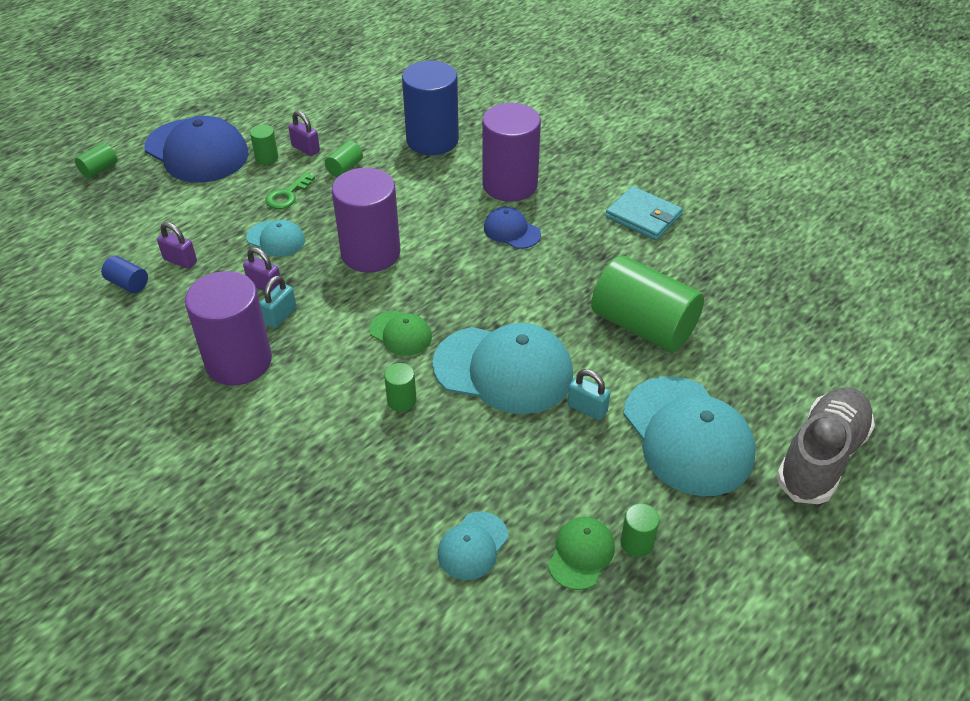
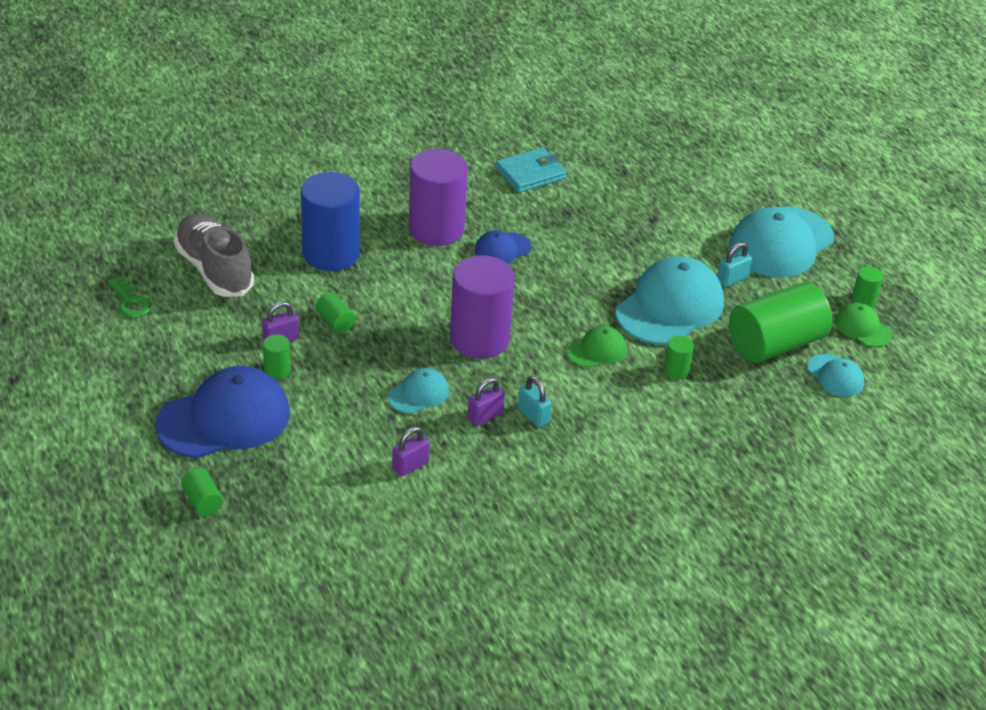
camera: 70 degrees left, 5 degrees down
blue cylinder [101,256,148,293] -> none
purple cylinder [185,271,272,386] -> none
green key [265,172,315,209] -> green key moved to [107,277,151,318]
green cylinder [591,256,704,352] -> green cylinder moved to [729,282,832,363]
turquoise cap [623,376,756,496] -> turquoise cap turned 135 degrees clockwise [729,207,834,278]
grey shoe [776,387,875,504] -> grey shoe moved to [174,214,254,297]

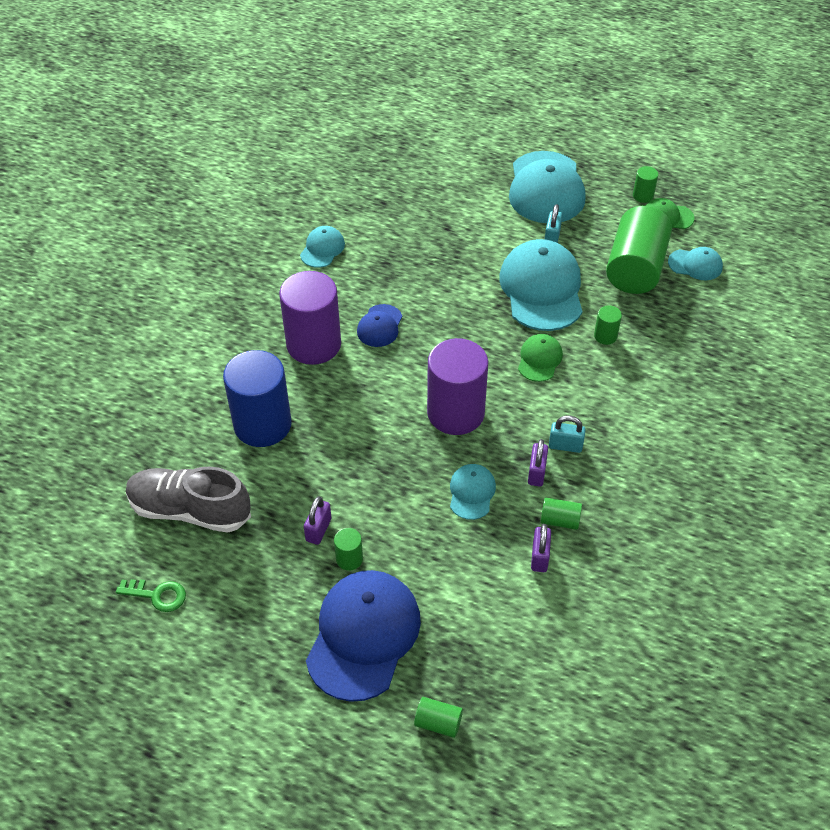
camera: 40 degrees left, 10 degrees up
green cylinder [315,292,355,333] -> green cylinder moved to [541,497,582,530]
turquoise wallet [496,147,567,193] -> turquoise cap [300,226,345,268]

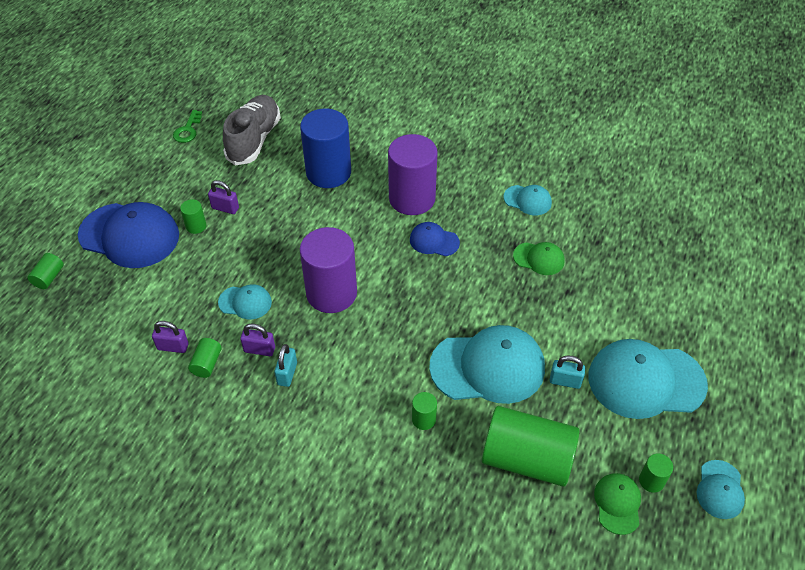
camera: 90 degrees right, 0 degrees up
green cap [518,334,563,382] -> green cap moved to [513,242,565,275]
turquoise cap [668,247,723,280] -> turquoise cap moved to [697,460,745,519]

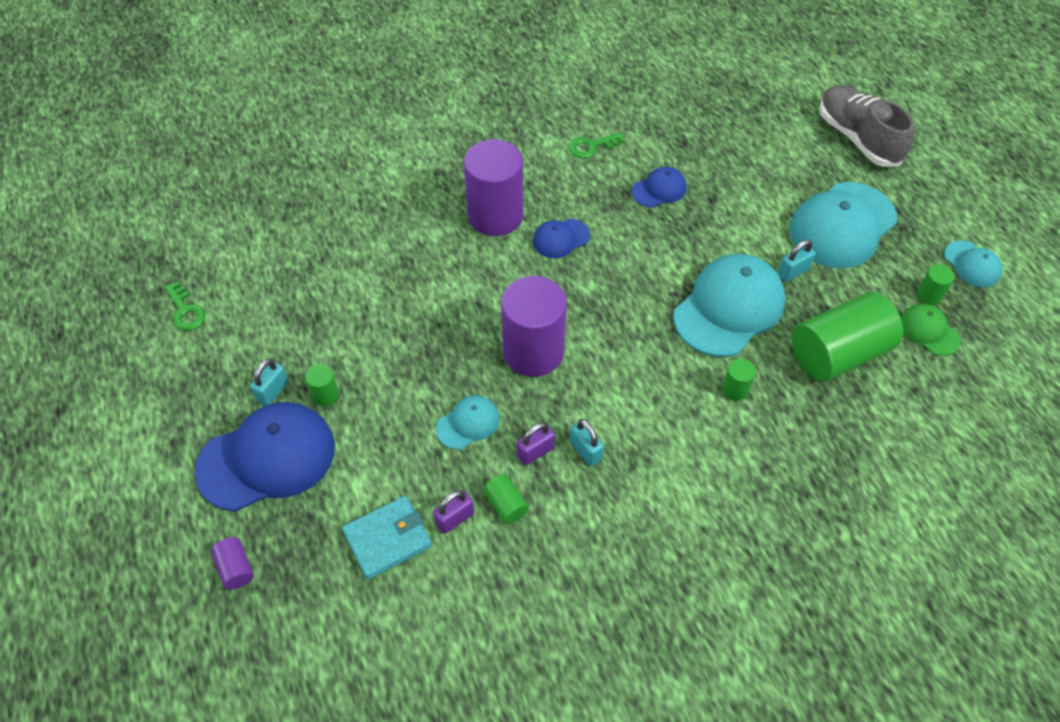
camera: 45 degrees left, 5 degrees up
green cylinder [27,253,64,289] -> purple cylinder [211,537,253,590]
purple padlock [208,180,239,214] -> none
grey shoe [223,95,281,165] -> grey shoe moved to [819,85,915,167]
blue cylinder [300,109,351,188] -> none
turquoise cap [503,185,552,215] -> green key [569,132,625,158]
green cap [513,242,565,275] -> blue cap [632,167,687,207]
none -> turquoise padlock [250,359,289,405]
none -> turquoise wallet [342,496,432,580]

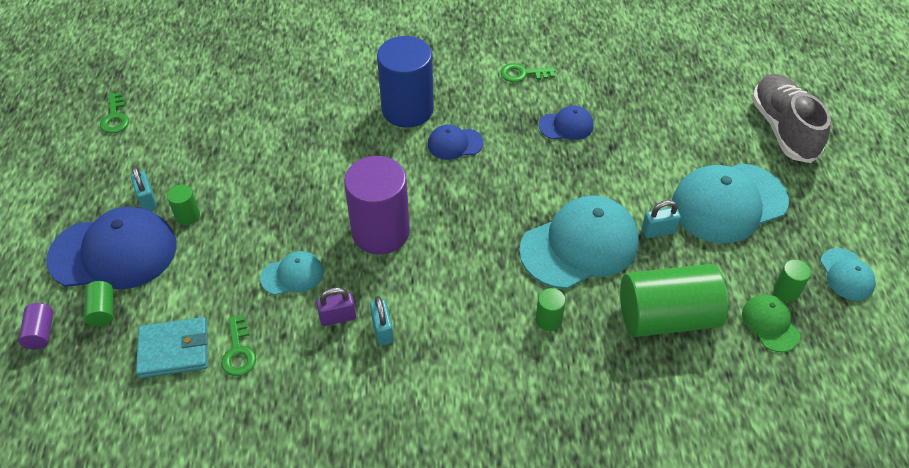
camera: 20 degrees right, 5 degrees down
turquoise padlock [250,359,289,405] -> turquoise padlock turned 75 degrees counterclockwise [131,166,157,211]
purple padlock [433,490,474,534] -> green key [221,315,256,376]
purple cylinder [464,139,523,236] -> blue cylinder [377,36,434,128]
green cylinder [483,474,529,524] -> green cylinder moved to [84,281,113,327]

